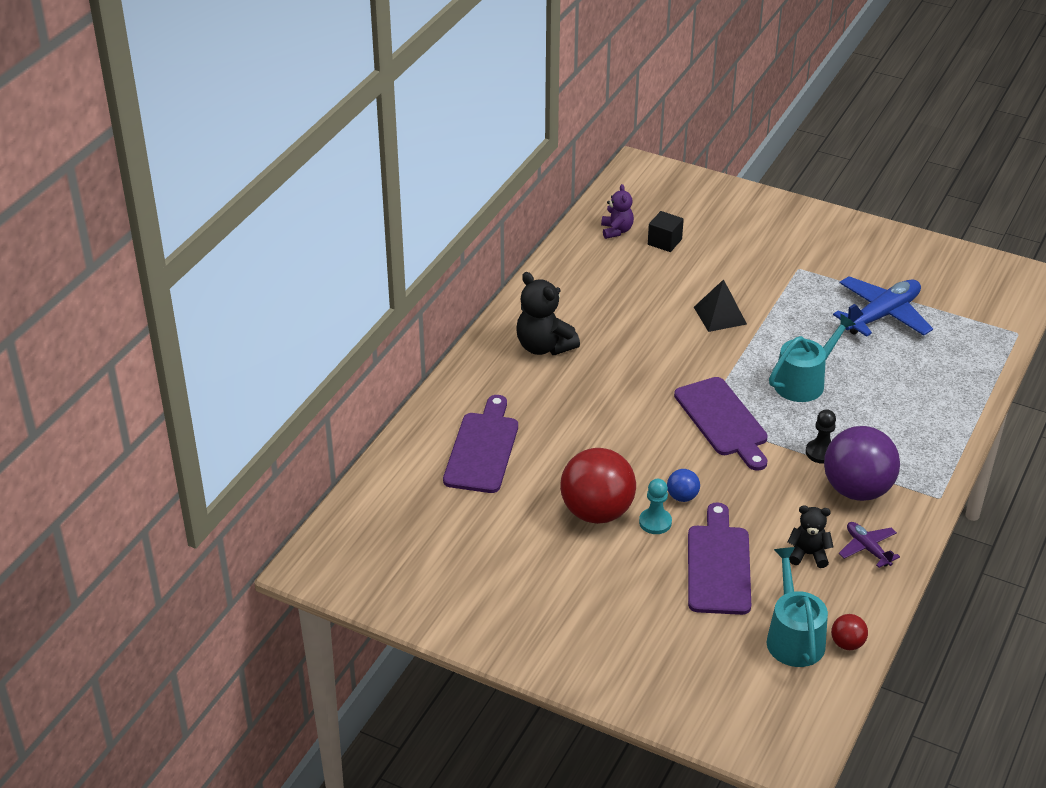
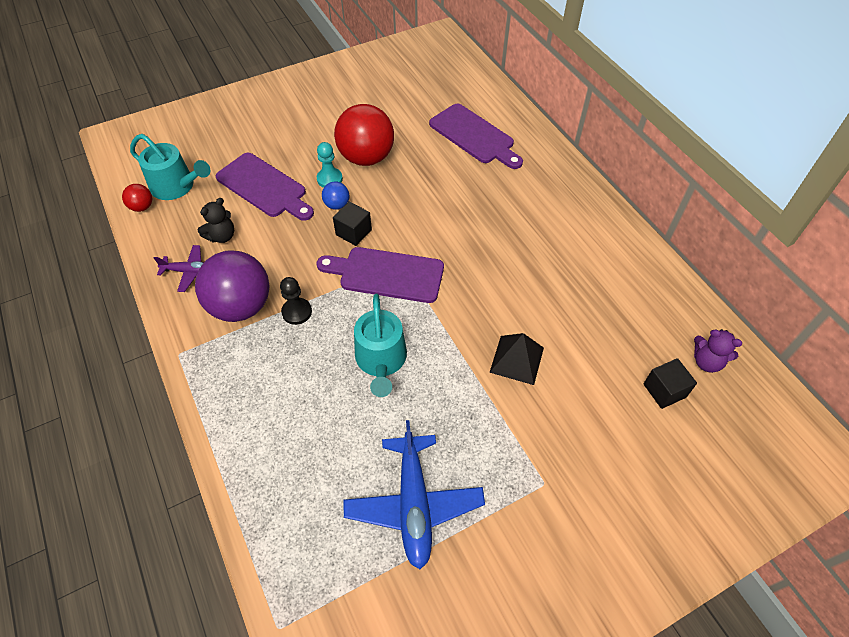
camera: 125 degrees right, 15 degrees up
black teddy bear [516,272,580,355] -> none
none -> black cube [333,201,372,246]

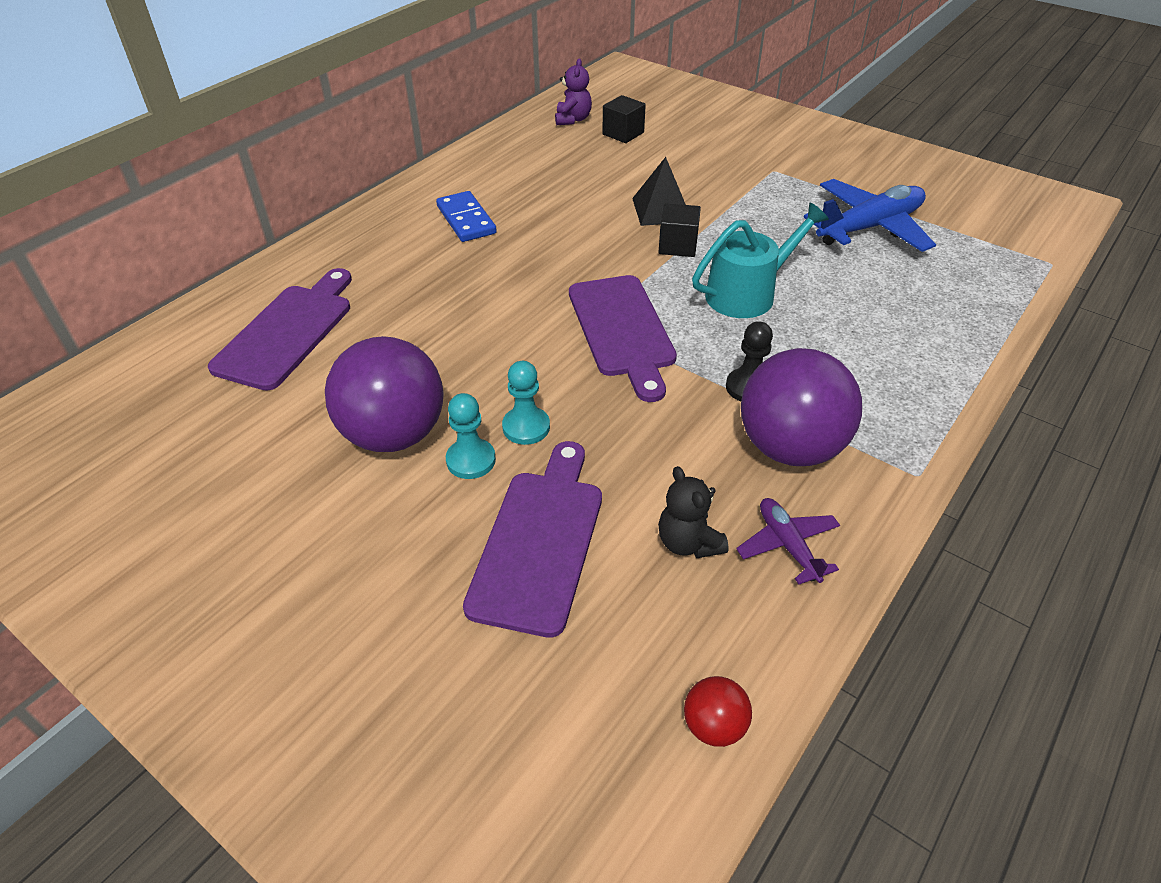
camera: 115 degrees left, 10 degrees down
turquoise watering can [130,134,210,200] -> none
black teddy bear [198,198,234,243] -> black teddy bear turned 135 degrees counterclockwise [658,466,728,558]
blue ball [322,181,349,210] -> turquoise pawn [502,361,550,445]
black cube [333,201,372,246] -> black cube moved to [658,203,701,257]
red ball [334,104,394,166] -> purple ball [325,336,444,452]
none -> blue domino [436,191,497,242]

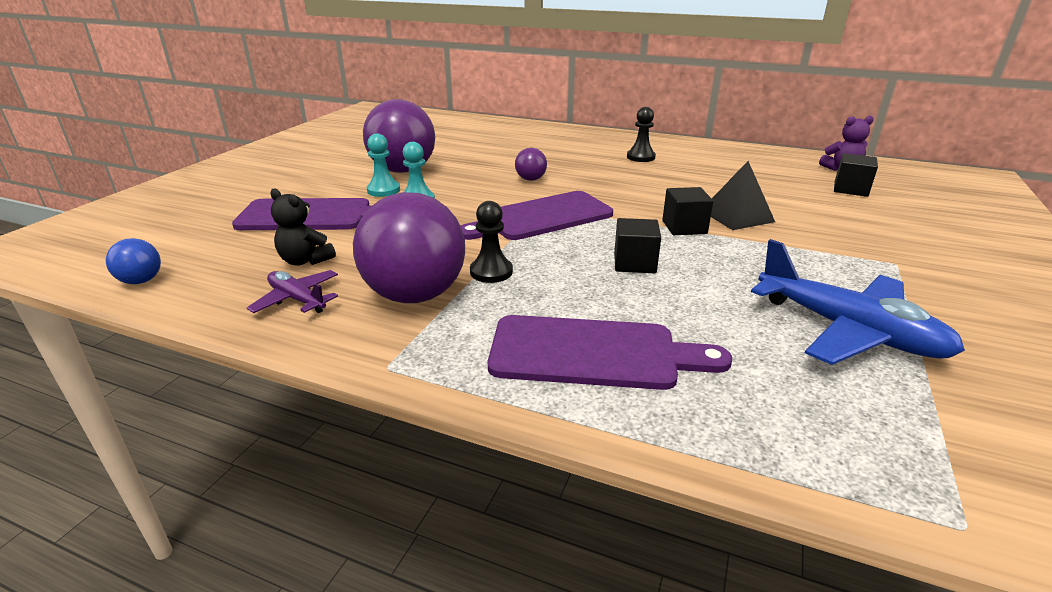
camera: 75 degrees right, 15 degrees down
purple cutting board [208,268,352,391] -> purple cutting board moved to [487,315,732,390]
blue domino [436,191,497,242] -> black pawn [627,107,656,162]
black teddy bear [658,466,728,558] -> black teddy bear turned 105 degrees counterclockwise [270,188,336,266]
red ball [684,676,752,747] -> blue ball [106,238,161,284]
turquoise watering can [692,203,829,318] -> black cube [614,218,661,273]
purple plane [736,498,840,584] -> purple plane turned 105 degrees counterclockwise [247,270,338,313]
none -> purple ball [515,148,547,181]

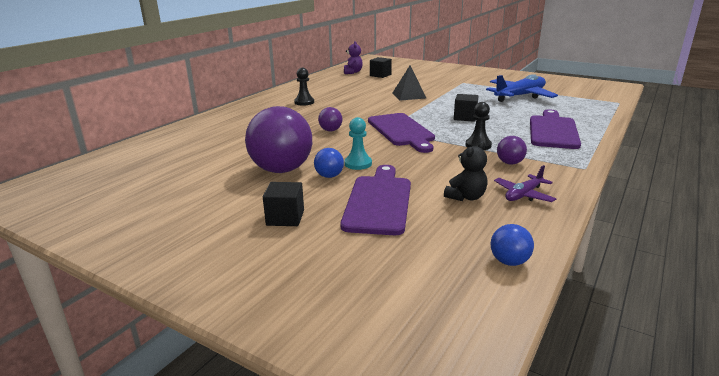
camera: 80 degrees left, 5 degrees down
purple ball [353,192,465,303] -> purple ball [497,136,527,165], size x0.45
turquoise pawn [367,133,400,197] -> blue ball [314,148,344,178]
black cube [662,187,713,235] -> black cube moved to [263,182,304,226]

